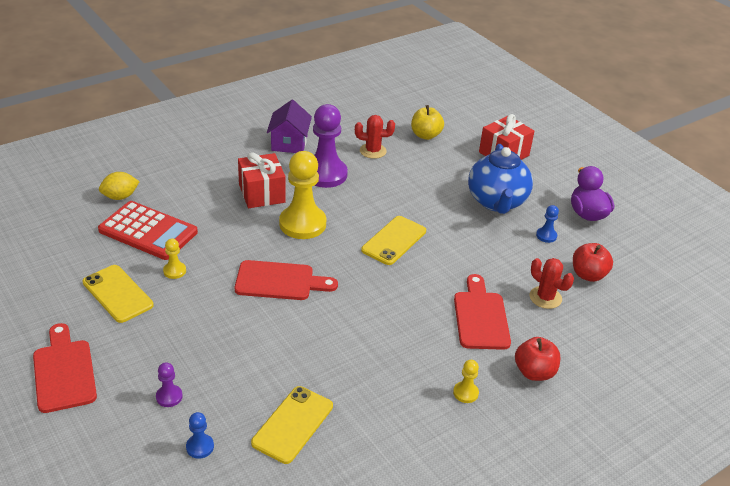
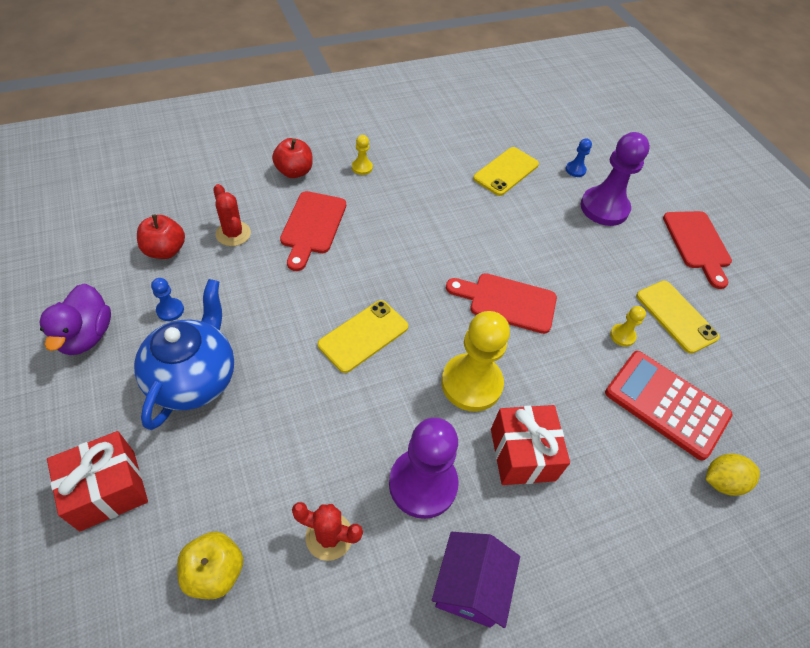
camera: 170 degrees left, 15 degrees up
purple pawn [156,362,183,407] -> purple pawn [580,132,650,226], size x2.26

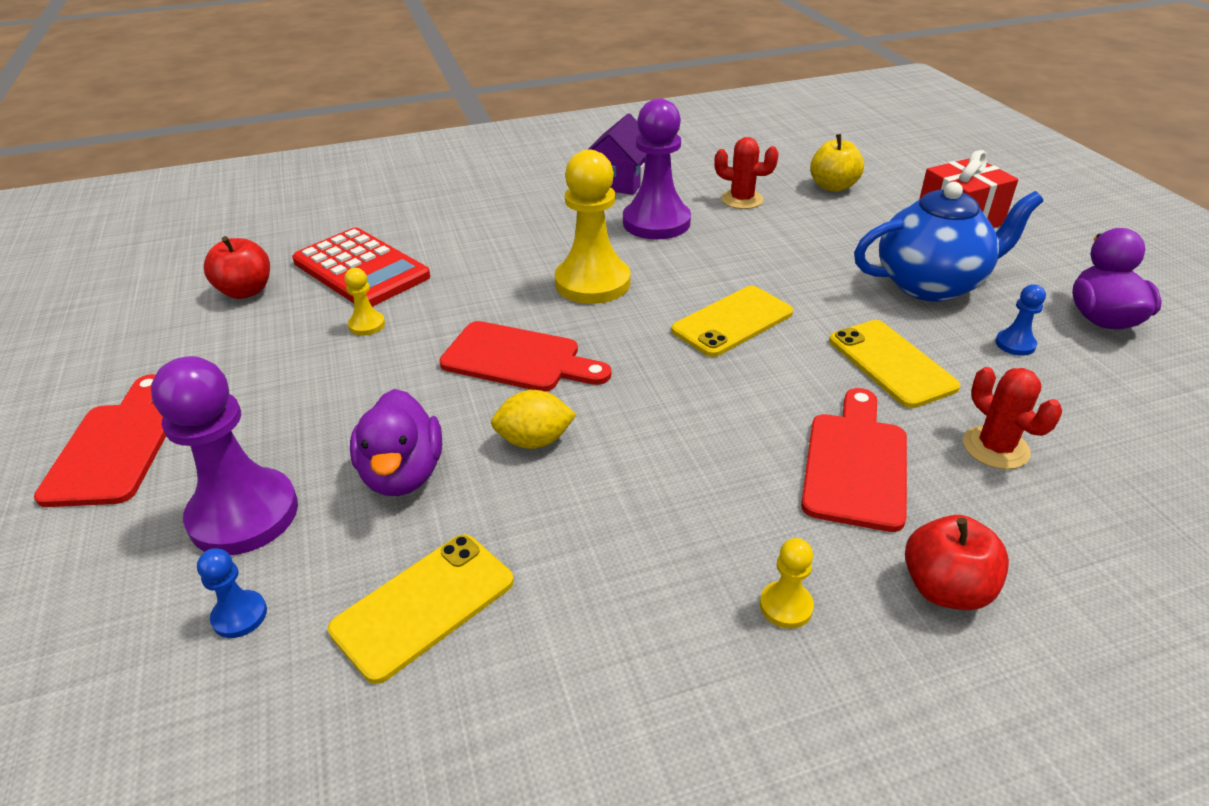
camera: 170 degrees left, 15 degrees down
blue teapot [134,279,234,430] -> blue teapot turned 120 degrees counterclockwise [854,182,1043,302]
red apple [137,214,185,259] -> red apple moved to [204,236,270,299]
red gift [491,405,570,485] -> none
yellow phone [636,281,720,354] -> yellow phone moved to [829,320,960,408]
yellow lemon [705,453,760,496] -> yellow lemon moved to [491,390,577,449]
none -> purple duck [350,389,442,496]

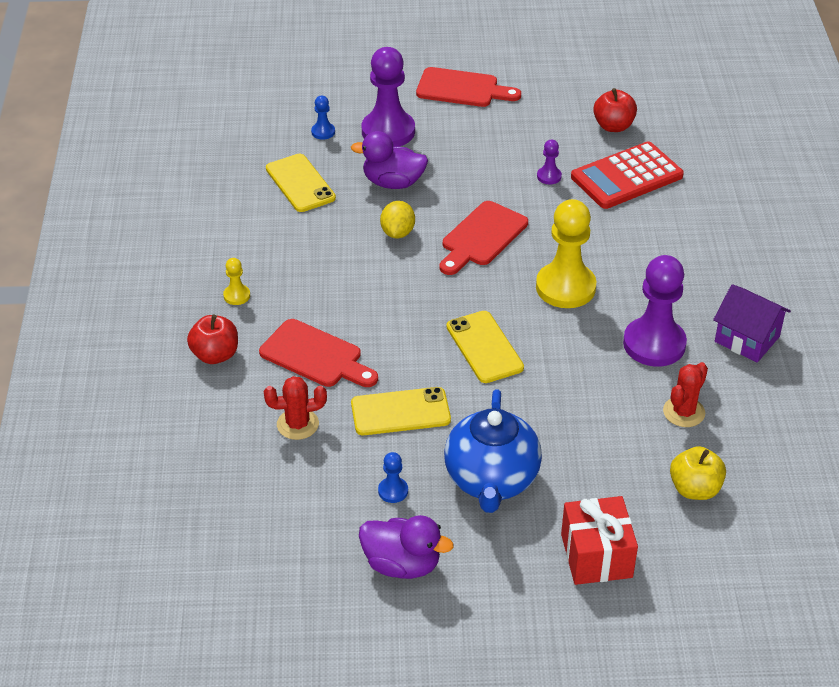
camera: 105 degrees right, 5 degrees up
yellow pawn [344,268,385,336] -> purple pawn [537,140,562,184]

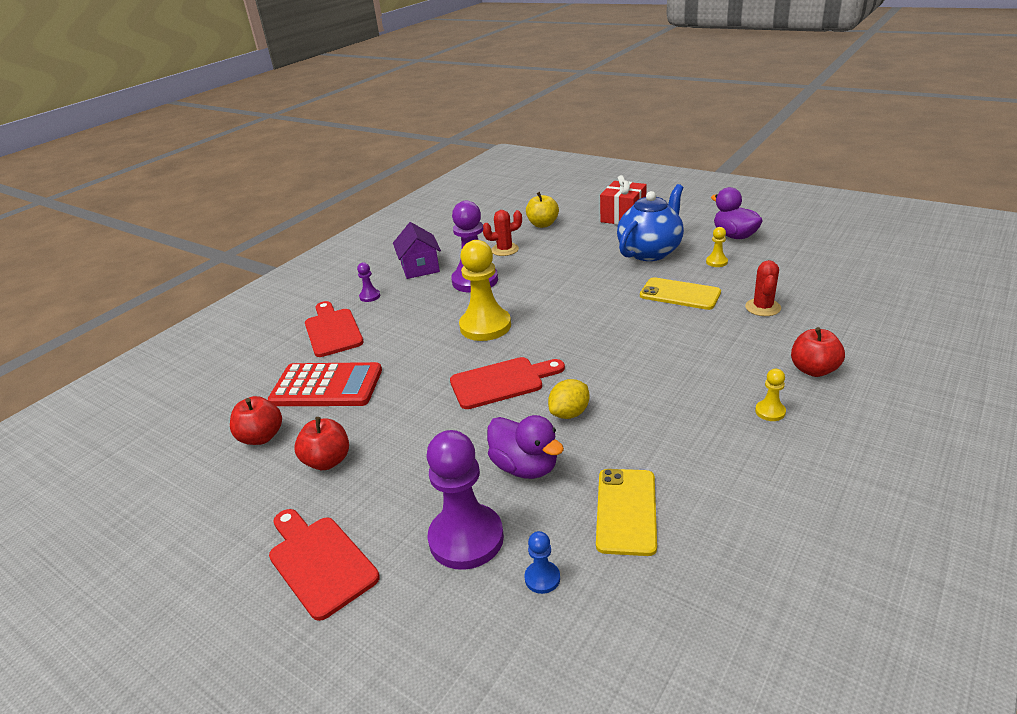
camera: 140 degrees left, 10 degrees down
red cutting board [259,319,378,387] -> red cutting board moved to [305,301,364,357]
red cactus [264,376,327,440] -> red cactus turned 75 degrees clockwise [745,260,781,316]
blue pawn [378,452,408,503] -> yellow pawn [706,227,728,267]
yellow phone [446,311,524,383] -> none
purple pawn [537,140,562,184] -> purple pawn moved to [357,263,380,302]
none -> red apple [295,417,349,470]

